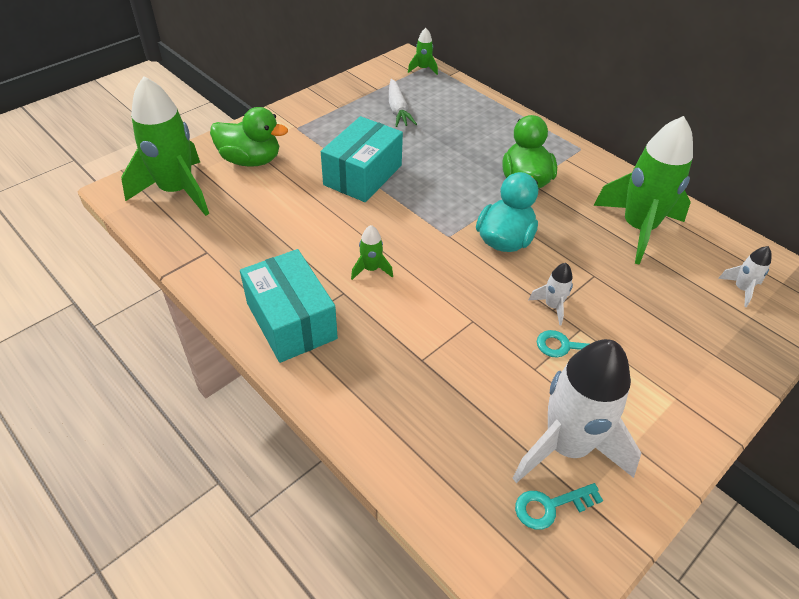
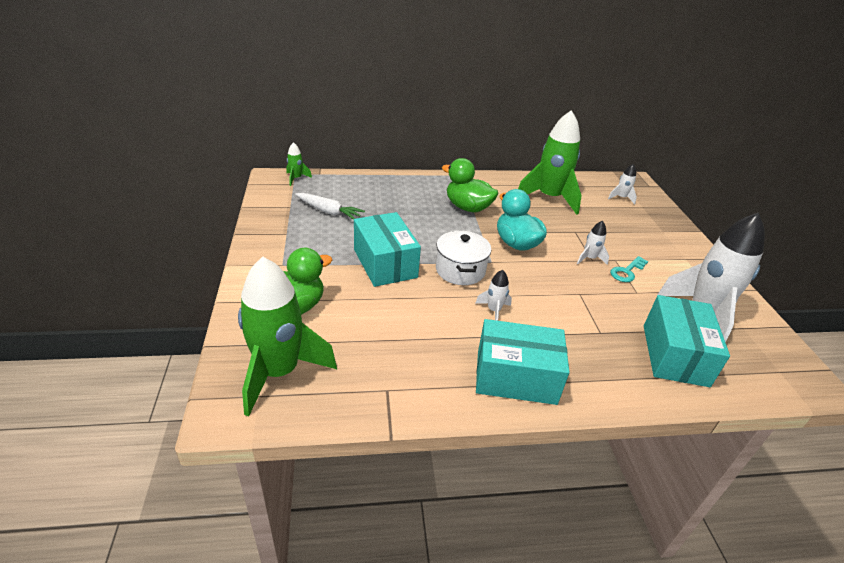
camera: 55 degrees left, 10 degrees down
green rocket [351,225,393,280] -> white rocket [475,270,512,321]
turquoise key [515,483,603,530] -> none
none -> white pot [436,231,491,285]
none -> turquoise box [644,295,730,387]

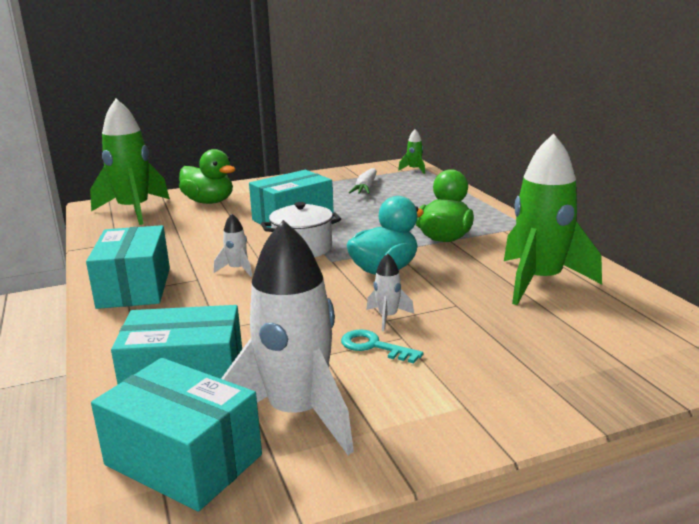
camera: 80 degrees right, 15 degrees down
white rocket [608,164,637,205] -> none
none -> turquoise box [91,358,262,512]

